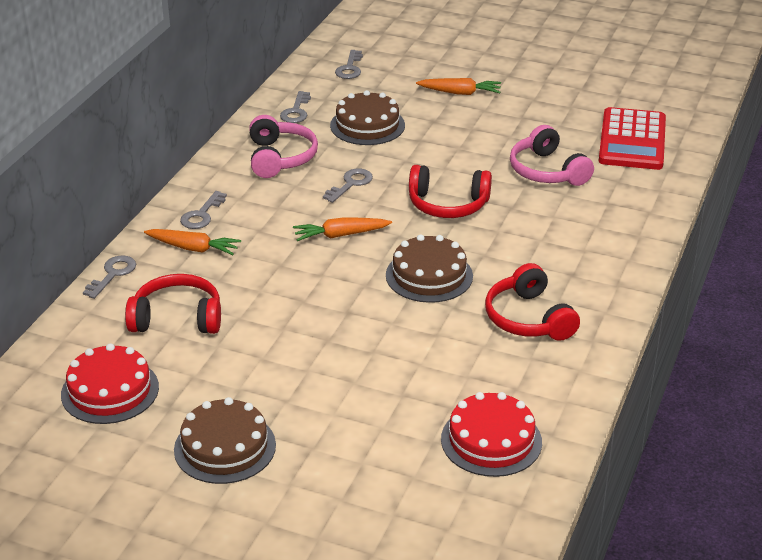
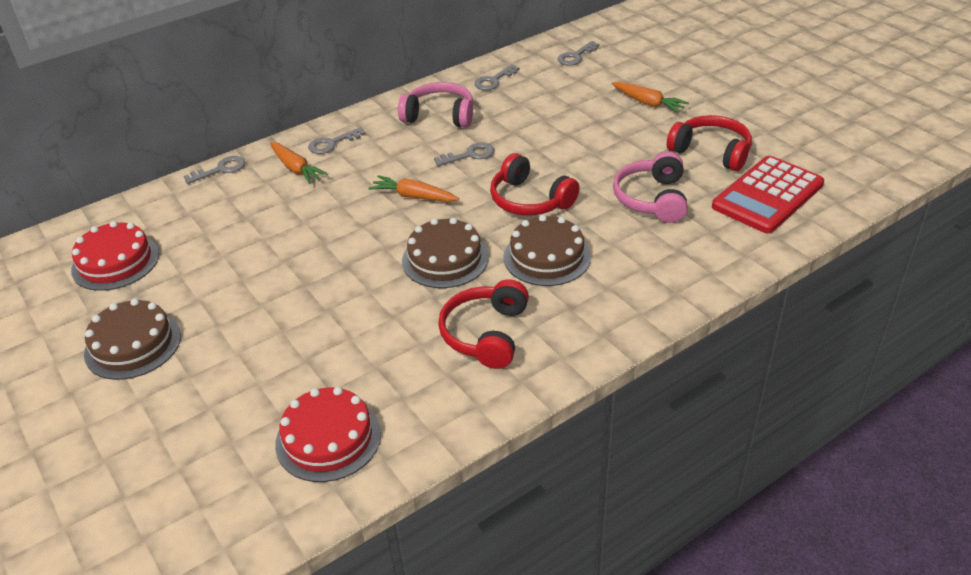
camera: 35 degrees right, 5 degrees up
red headphones [125,274,221,334] -> red headphones moved to [667,115,752,171]
pink headphones [249,115,318,178] -> pink headphones turned 105 degrees counterclockwise [398,82,473,128]
brown cake [330,90,405,145] -> brown cake moved to [504,215,591,286]

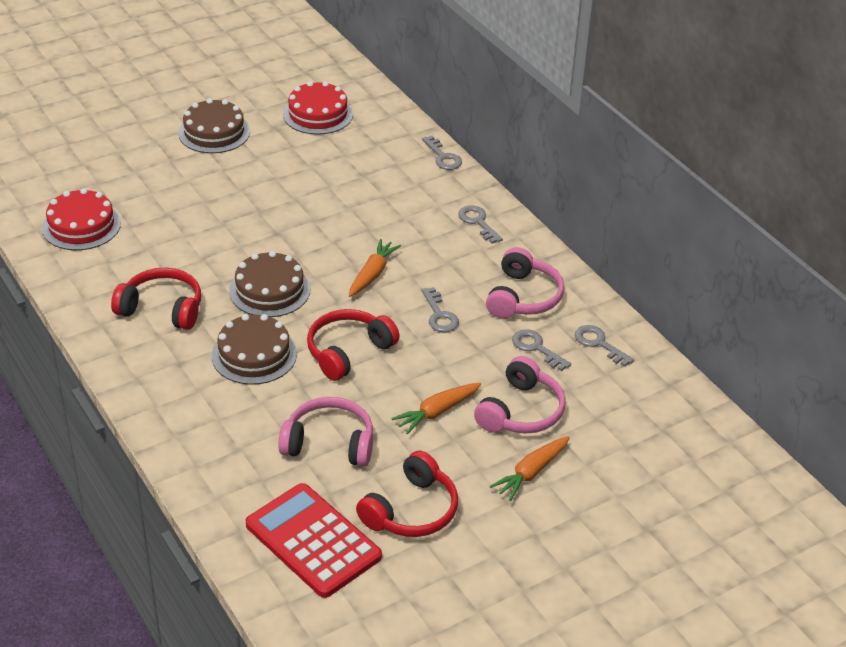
camera: 90 degrees right, 0 degrees up
orange carrot [270,142,328,184] -> orange carrot moved to [391,383,481,434]
grey key [557,41,599,66] -> grey key moved to [512,329,571,371]
none -> pink headphones [474,356,566,434]

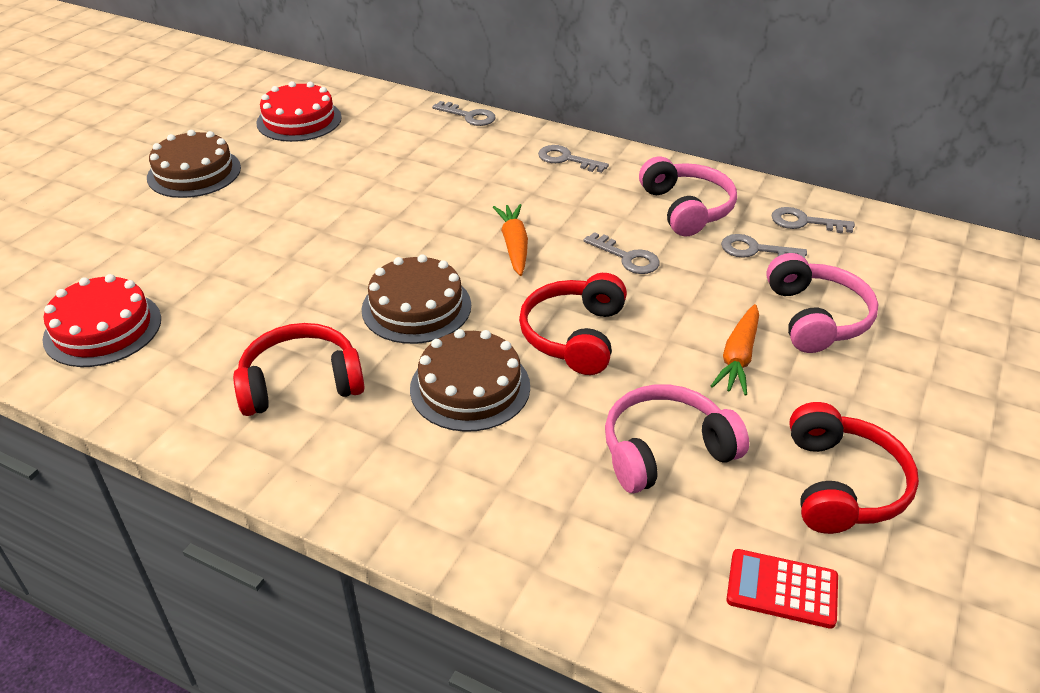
camera: 30 degrees left, 0 degrees up
red calculator [246,483,382,598] -> red calculator [726,549,838,629], size x0.54
orange carrot [490,436,570,501] -> none

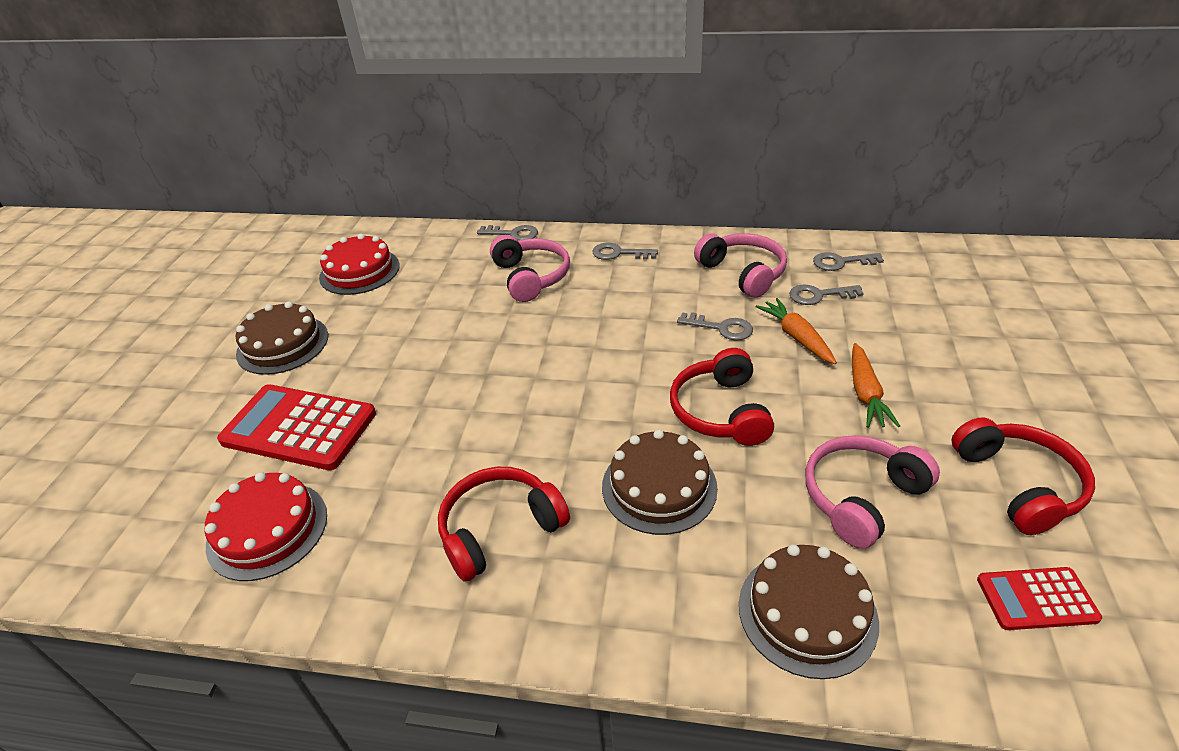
camera: 15 degrees left, 0 degrees up
brown cake [362,254,471,344] -> brown cake moved to [739,544,879,679]
orange carrot [493,204,528,276] -> orange carrot moved to [755,298,837,364]
pink headphones [766,253,879,353] -> pink headphones moved to [490,235,570,302]
none -> red calculator [217,384,376,470]

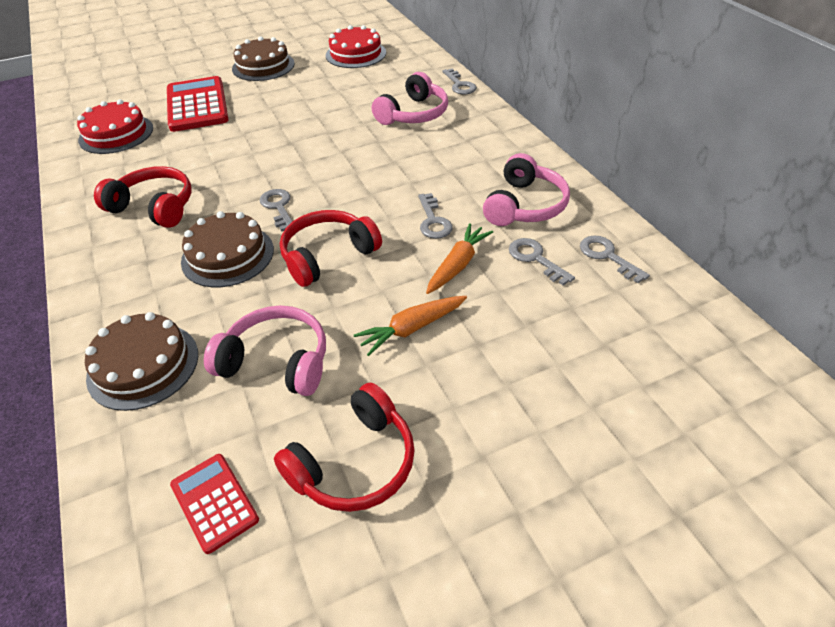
camera: 55 degrees right, 5 degrees up
grey key [593,243,658,260] -> grey key moved to [260,189,292,232]

